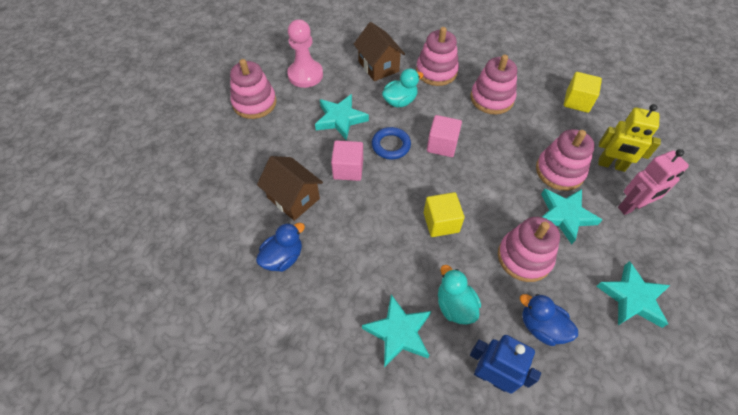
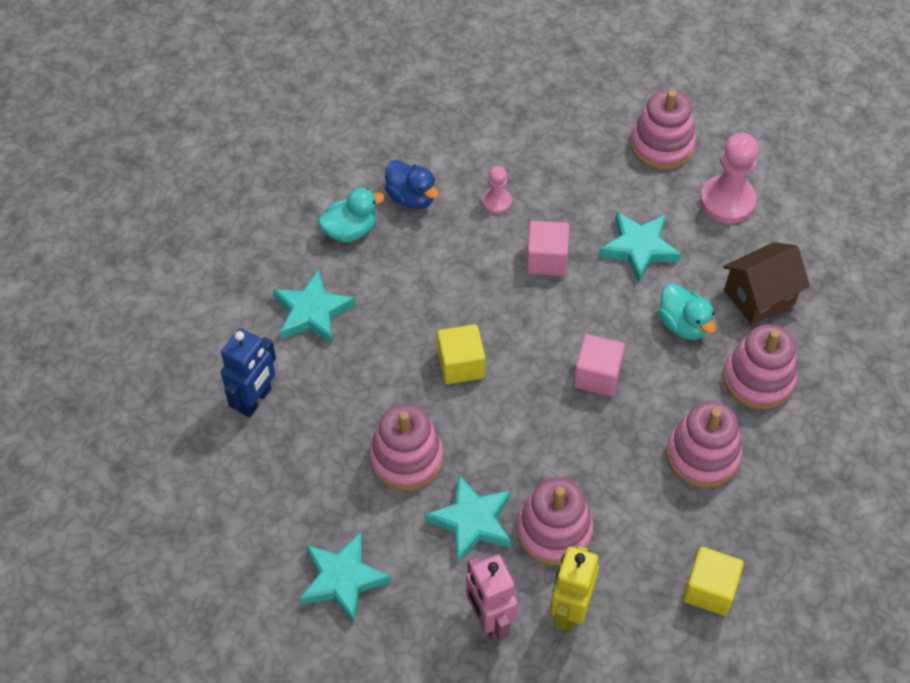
camera: 90 degrees right, 0 degrees up
brown house [257,156,323,221] -> pink pawn [482,166,512,214]
blue ring [372,127,411,160] -> none
turquoise duck [438,265,481,325] -> turquoise duck moved to [318,188,385,242]
blue duck [520,294,578,346] -> none

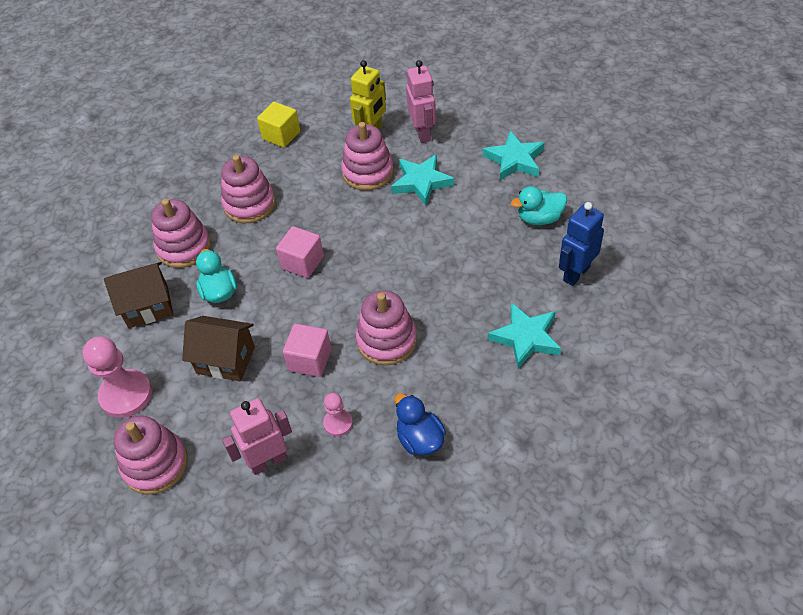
camera: 165 degrees left, 5 degrees down
turquoise duck [318,188,385,242] -> turquoise duck moved to [511,186,567,225]
pink stacking toy [369,404,443,491] -> pink stacking toy moved to [355,291,417,365]
yellow cube [437,324,485,384] -> none
turquoise star [599,212,681,283] -> brown house [182,316,255,381]
none -> pink robot [222,398,292,475]

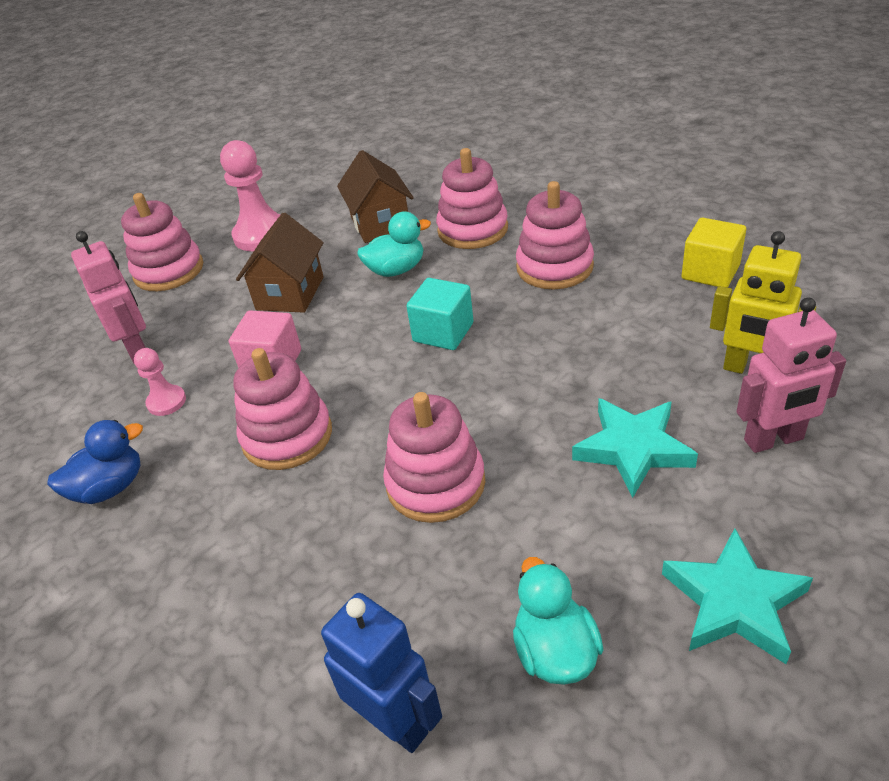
camera: 90 degrees right, 10 degrees down
pink cube [276,226,324,278] -> turquoise cube [406,278,474,350]
pink stacking toy [341,122,394,191] -> pink stacking toy moved to [383,392,486,523]
turquoise star [488,302,561,369] -> none

